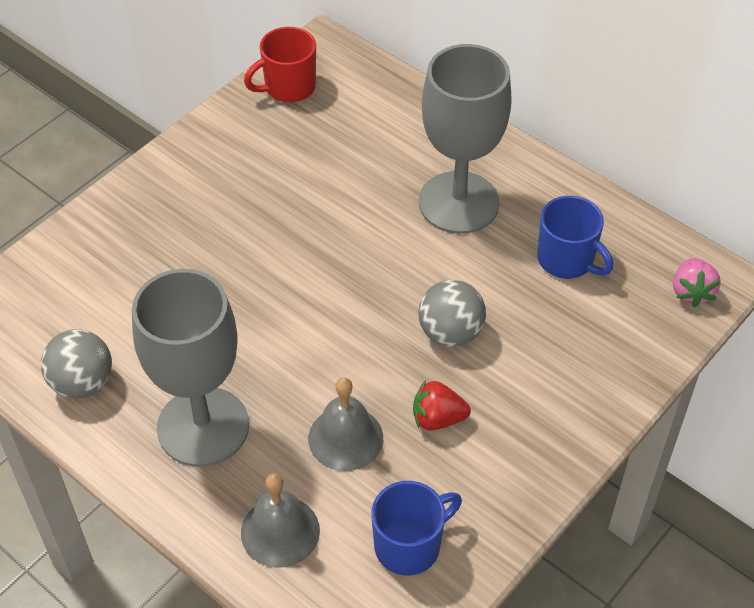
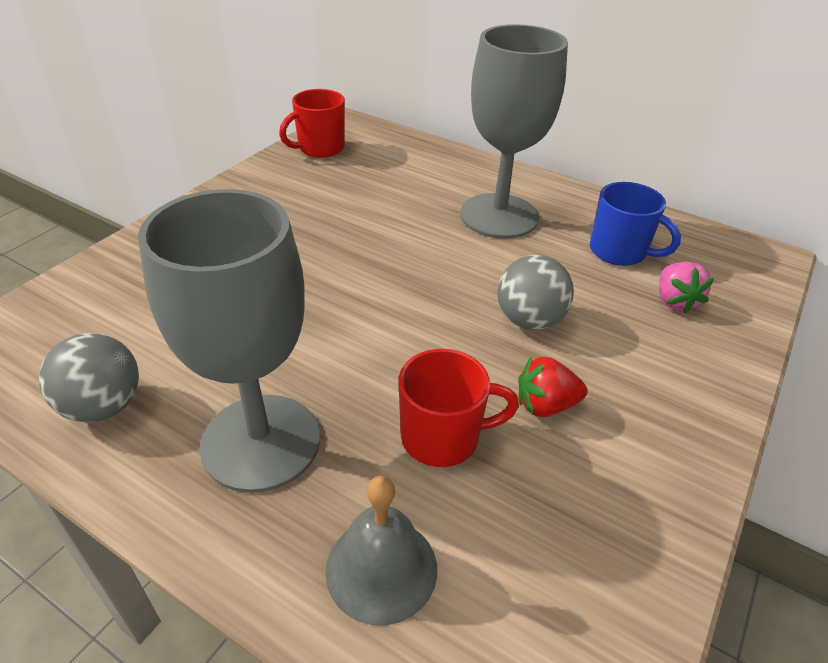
camera: 10 degrees left, 10 degrees down
grey bell [308,377,383,471] -> red mug [399,349,519,467]
blue mug [371,481,462,576] -> none
pink strawberry [673,258,720,307] -> pink strawberry moved to [659,262,714,313]

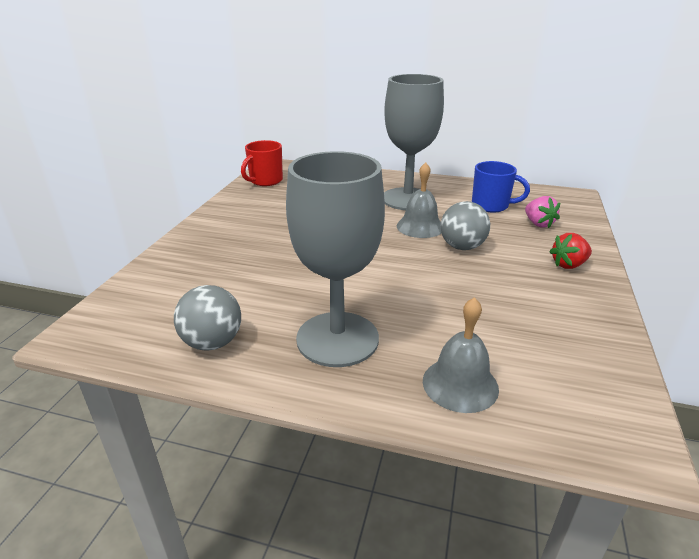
camera: 15 degrees left, 10 degrees down
red mug [399,349,519,467] -> none
red strawberry [518,357,587,417] -> red strawberry moved to [549,233,592,269]
none -> grey bell [397,162,441,238]

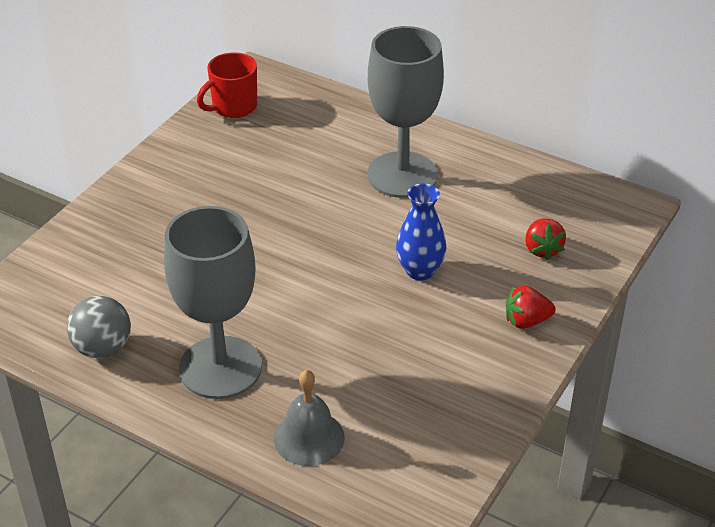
camera: 15 degrees right, 10 degrees up
grey bell [397,162,441,238] -> none
grey ball [441,201,490,250] -> blue vase [396,183,446,280]
blue mug [472,161,530,212] -> none
pink strawberry [525,196,560,228] -> red strawberry [525,218,566,260]

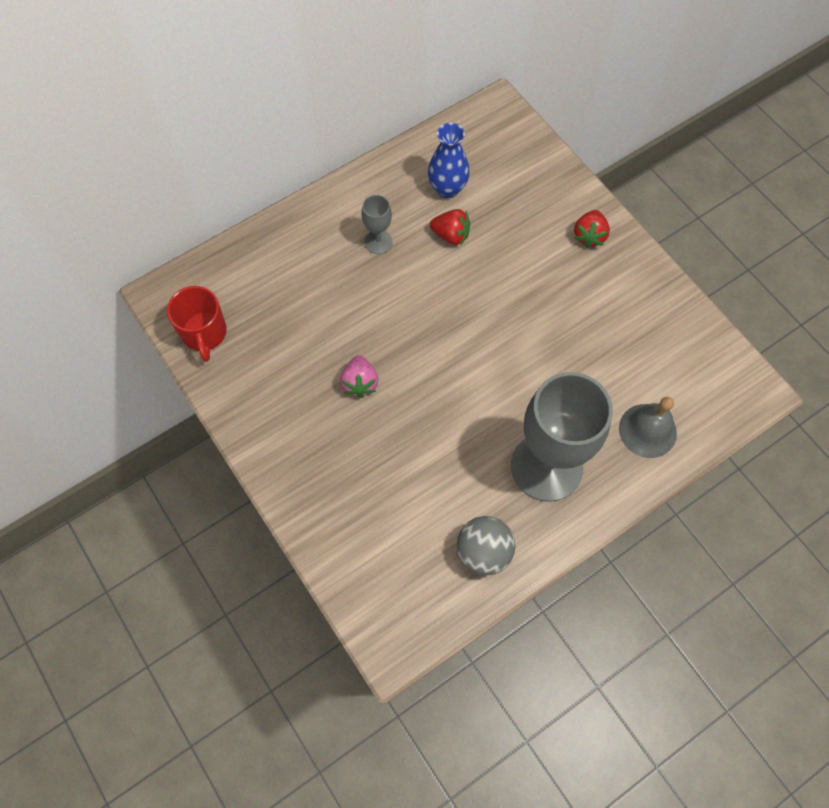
camera: 65 degrees left, 25 degrees up
grey goblet [368,26,444,198] -> grey goblet [362,195,393,254], size x0.44
blue vase [396,183,446,280] -> blue vase moved to [428,123,470,198]
red strawberry [525,218,566,260] -> red strawberry moved to [430,209,470,245]
none -> pink strawberry [340,355,378,398]

